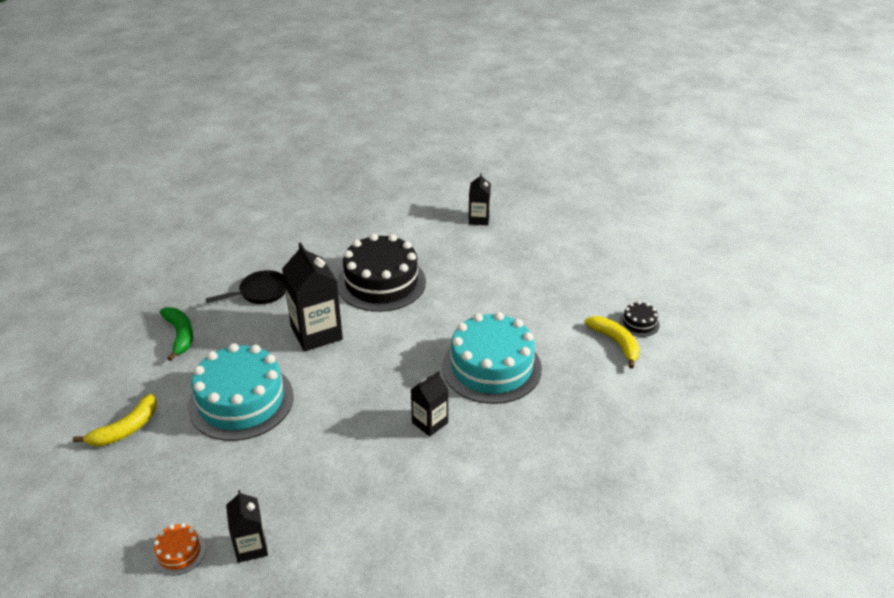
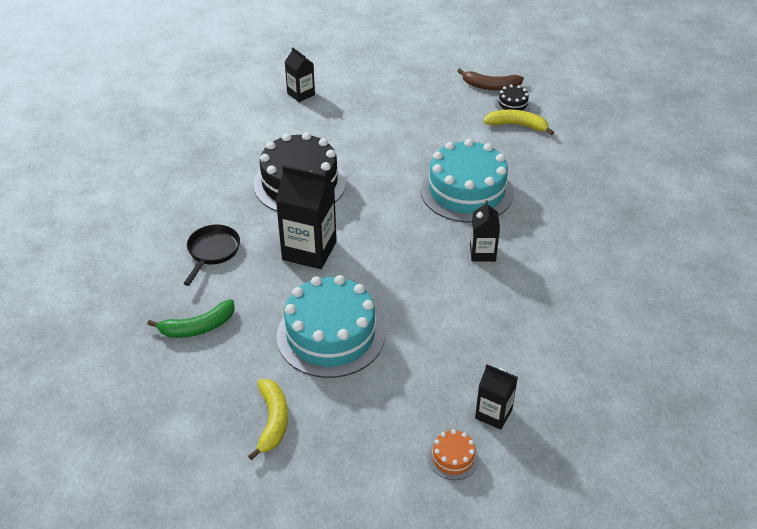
camera: 45 degrees left, 5 degrees up
green banana [160,307,193,361] -> green banana turned 135 degrees clockwise [147,299,235,338]
none -> brown banana [457,68,524,91]

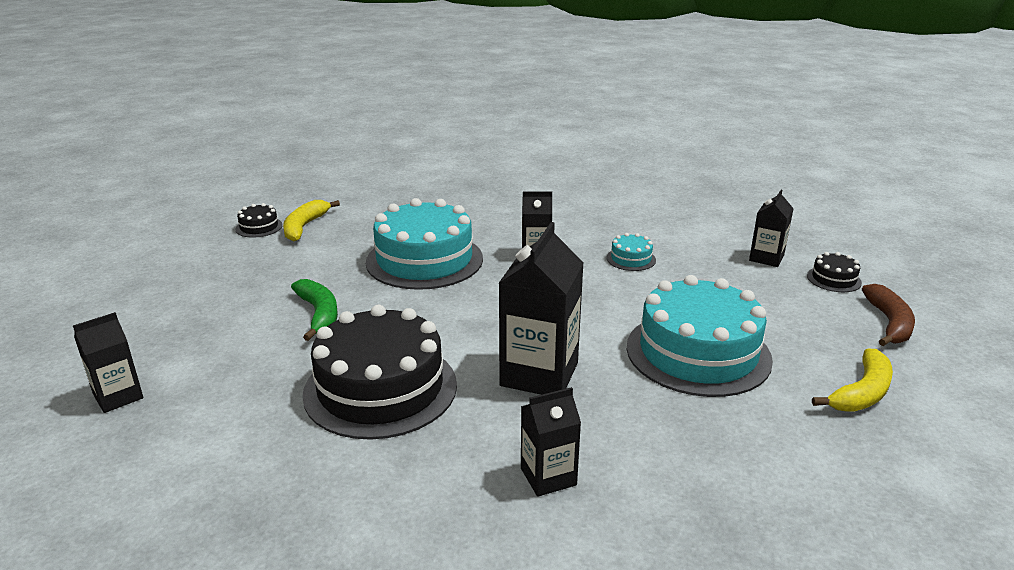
camera: 90 degrees left, 15 degrees down
green banana [147,299,235,338] -> green banana moved to [291,279,338,341]
black pan [183,224,240,286] -> black carton [521,387,581,497]
yellow banana [248,379,288,460] -> yellow banana turned 135 degrees clockwise [812,349,893,412]
orange cake [428,429,479,480] -> black cake [807,252,862,292]
brown banana [457,68,524,91] -> brown banana moved to [862,284,915,346]
none -> turquoise cake [607,233,656,271]

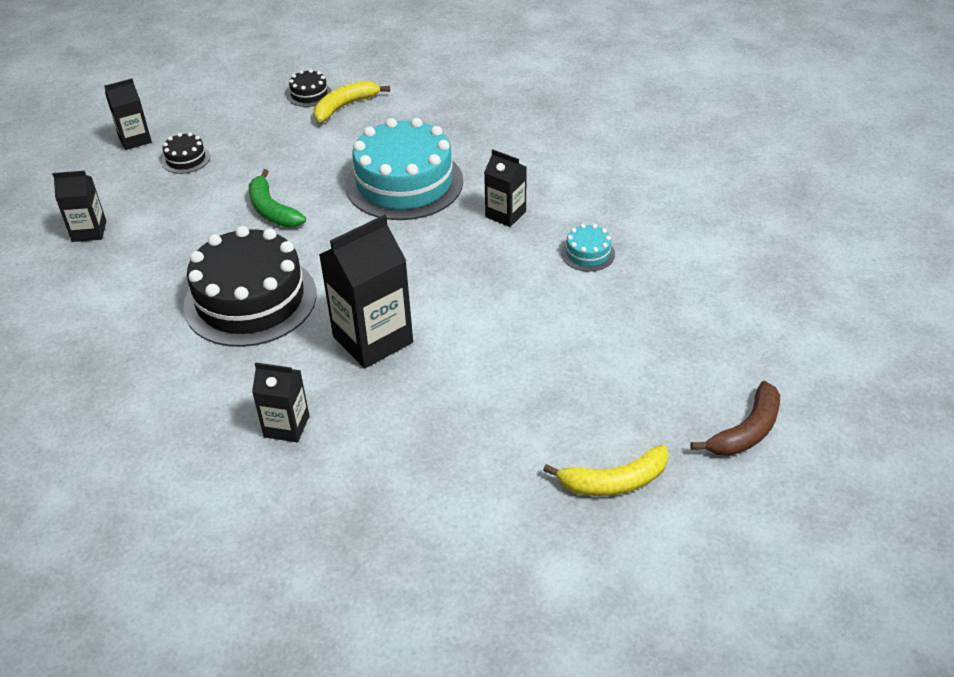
camera: 35 degrees right, 15 degrees up
green banana [291,279,338,341] -> green banana turned 135 degrees clockwise [249,169,306,227]
turquoise cake [627,275,773,397] -> none
black carton [749,190,794,267] -> black carton moved to [104,78,152,150]
black cake [807,252,862,292] -> black cake moved to [162,132,210,174]

